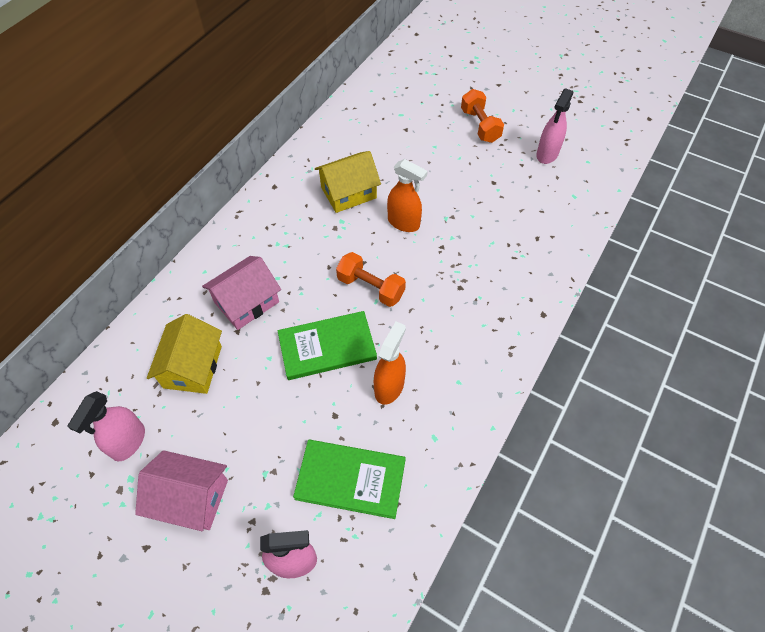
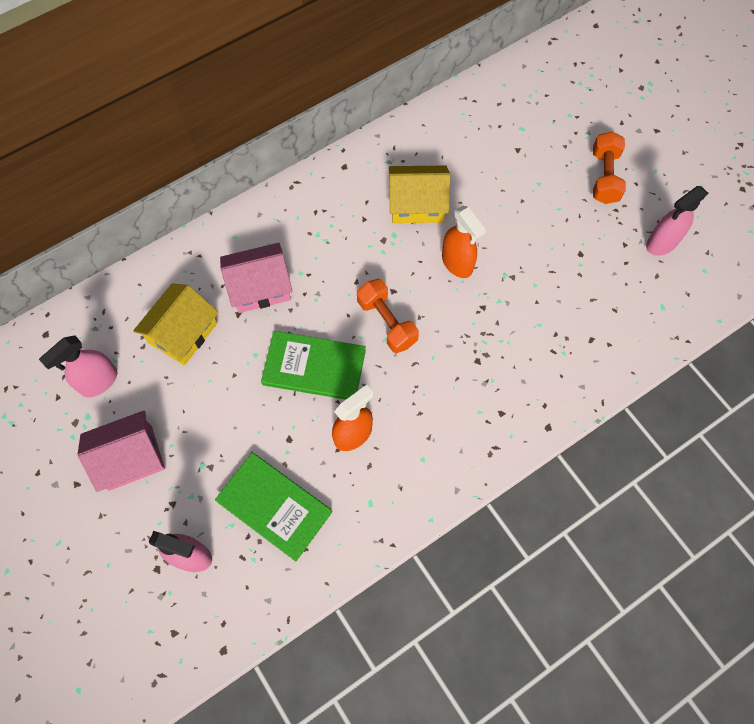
camera: 25 degrees right, 10 degrees up
pink house [135,450,228,531] -> pink house turned 60 degrees counterclockwise [77,410,165,492]

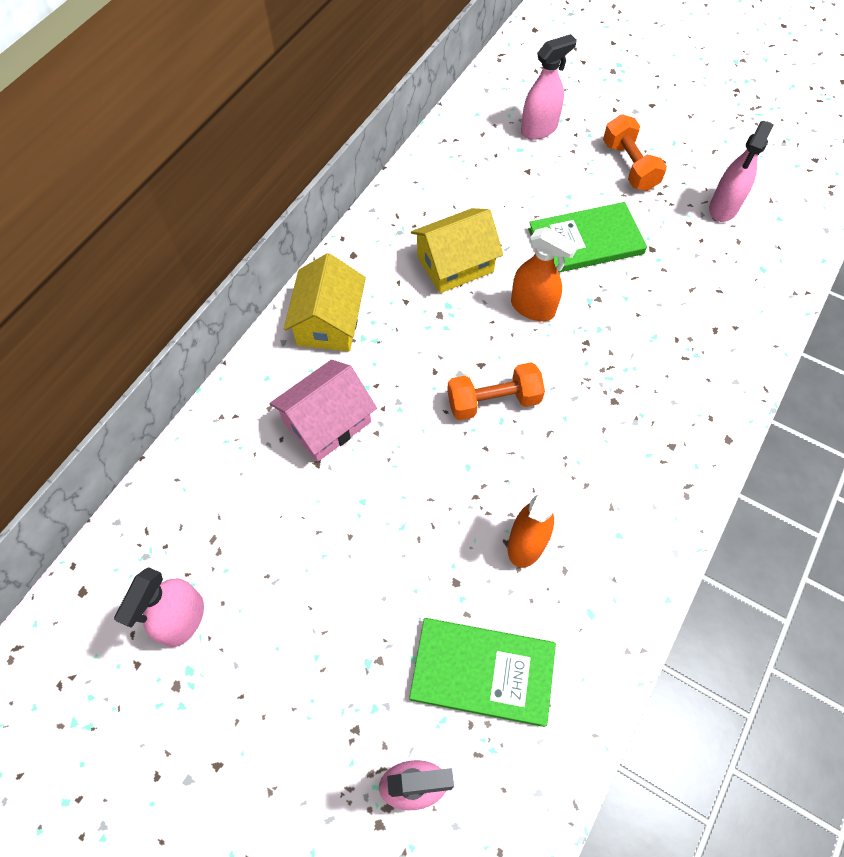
camera: 25 degrees left, 5 degrees down
pink house [77,410,165,492] -> none
yellow house [133,284,218,366] -> yellow house moved to [284,253,366,352]
green book [261,331,366,400] -> green book moved to [528,202,647,273]
orange dumbbell [357,279,419,353] -> orange dumbbell turned 45 degrees counterclockwise [447,362,545,420]
none -> pink spray bottle [521,34,577,140]

